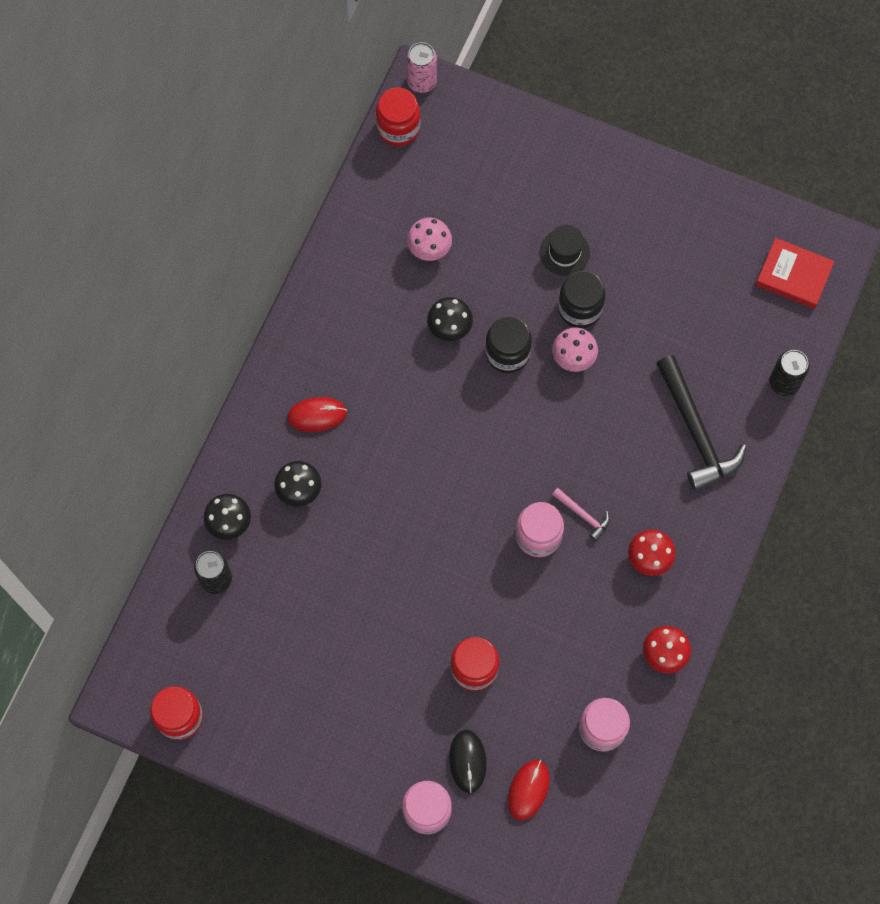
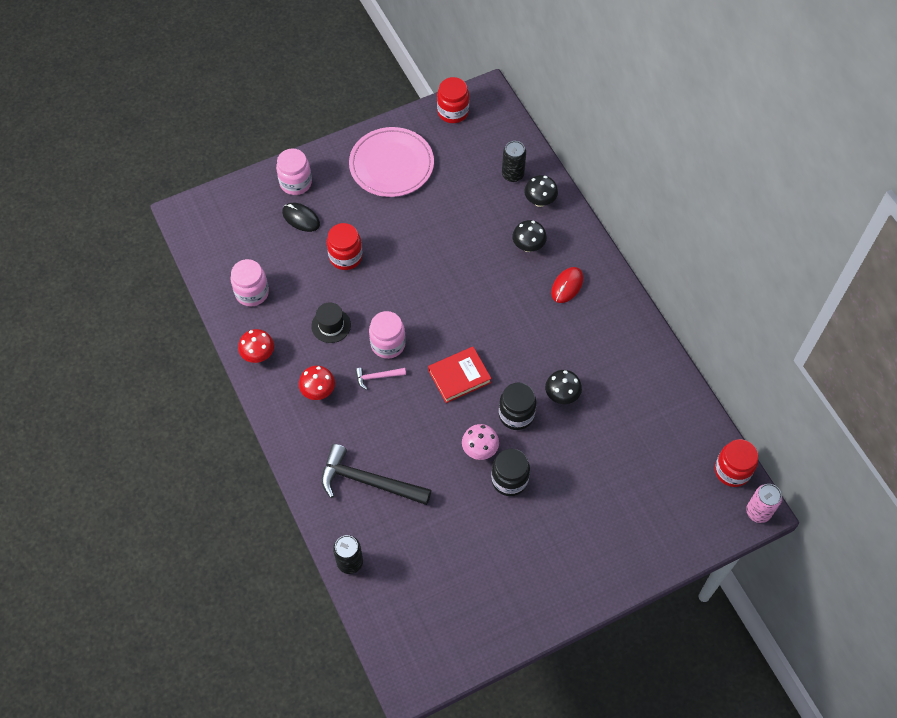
camera: 130 degrees right, 10 degrees down
pink mushroom [407,217,452,261] -> none
red mouse [508,760,550,821] -> none
black hat [540,225,590,276] -> black hat moved to [311,302,351,343]
red book [755,238,835,309] -> red book moved to [428,347,492,403]
none -> pink plate [349,127,434,197]

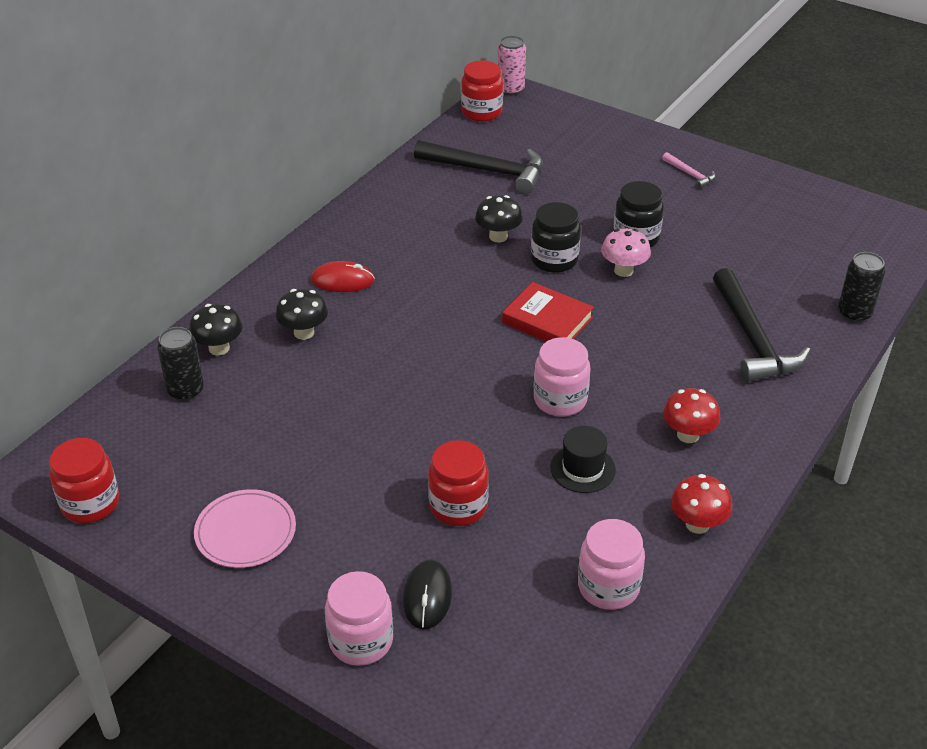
camera: 120 degrees left, 20 degrees down
pink plate [349,127,434,197] -> pink plate [194,489,296,568], size x0.64
pink hammer [355,368,406,390] -> pink hammer moved to [662,152,716,189]
none -> black hammer [414,140,543,194]

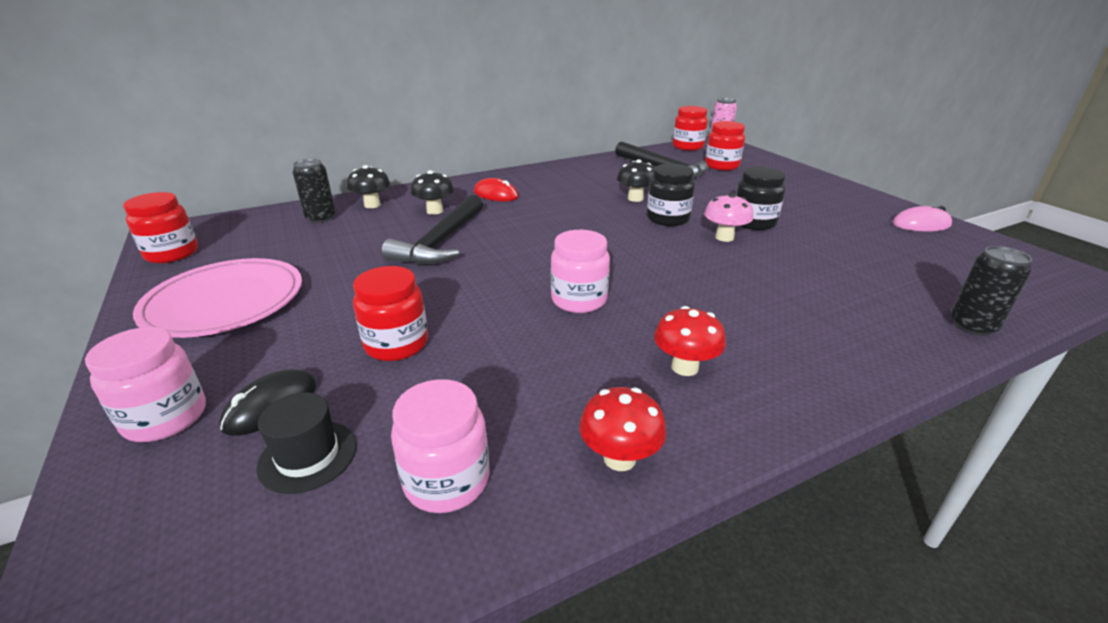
camera: 30 degrees right, 10 degrees down
pink plate [194,489,296,568] -> pink plate [133,258,302,338], size x1.56
red book [502,282,594,342] -> none
black hat [550,426,616,493] -> black hat moved to [256,392,356,494]
pink hammer [662,152,716,189] -> none
black hammer [713,268,811,382] -> black hammer moved to [382,195,483,265]
none -> red jar [705,121,745,170]
none -> pink mouse [893,206,952,231]

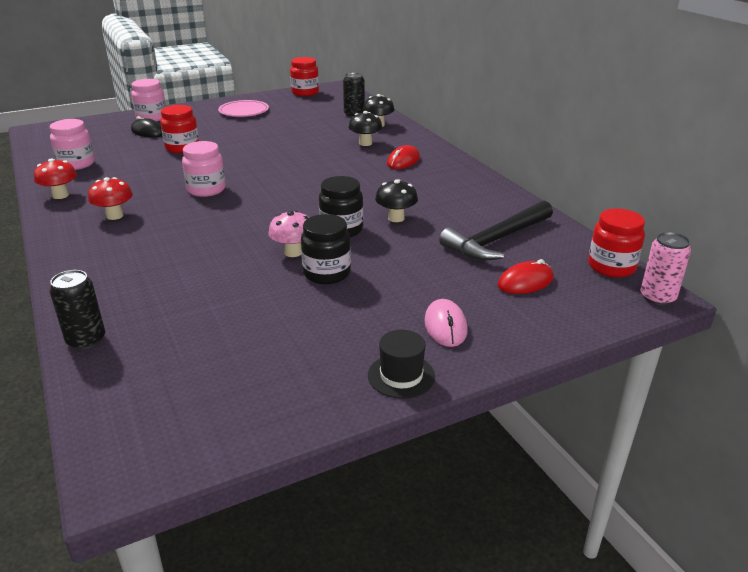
camera: 90 degrees right, 0 degrees up
pink plate [133,258,302,338] -> pink plate [218,100,269,117], size x0.64
black hat [256,392,356,494] -> black hat moved to [368,330,435,399]
black hammer [382,195,483,265] -> none
red jar [705,121,745,170] -> red mouse [498,259,554,294]
pink mouse [893,206,952,231] -> pink mouse moved to [424,299,468,347]

